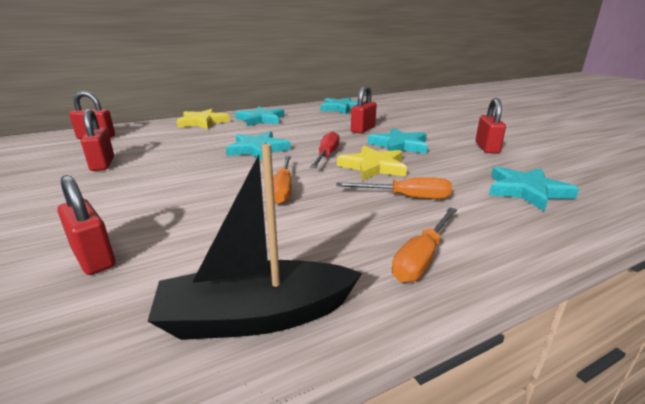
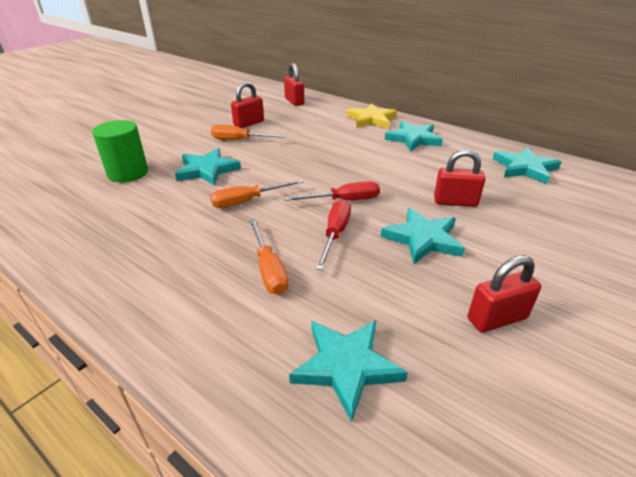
camera: 65 degrees right, 10 degrees up
red padlock [57,175,115,275] -> green cylinder [92,120,148,182]
black boat [148,144,362,340] -> none
turquoise star [226,131,291,161] -> turquoise star moved to [175,148,241,186]
yellow star [337,146,407,181] -> red screwdriver [316,200,351,270]
orange screwdriver [392,208,457,283] -> orange screwdriver moved to [211,125,286,140]

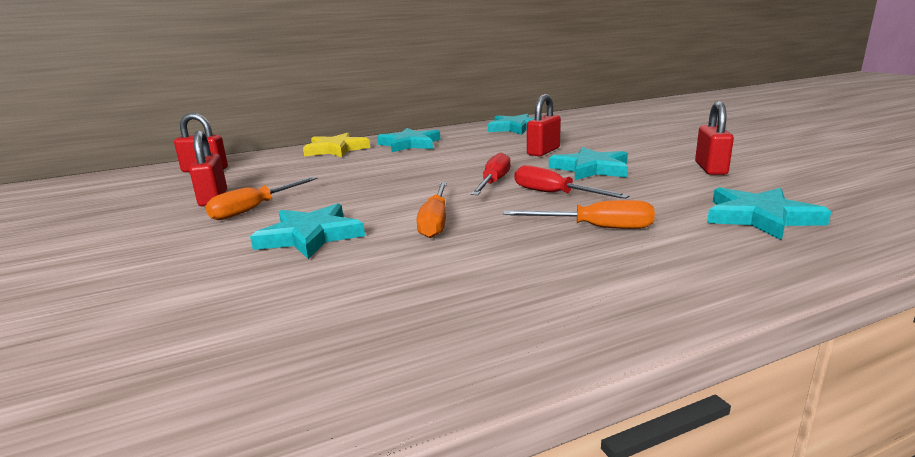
camera: 60 degrees left, 15 degrees down
green cylinder [92,120,148,182] -> none

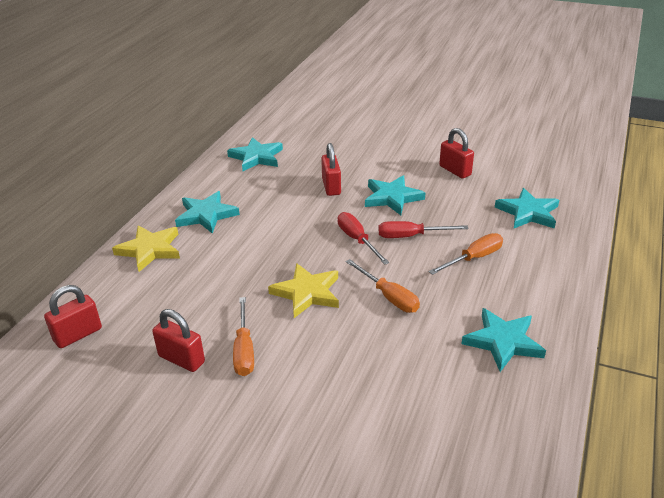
camera: 45 degrees left, 15 degrees up
turquoise star [250,203,365,259] -> turquoise star moved to [462,308,546,372]
none -> yellow star [268,263,339,318]

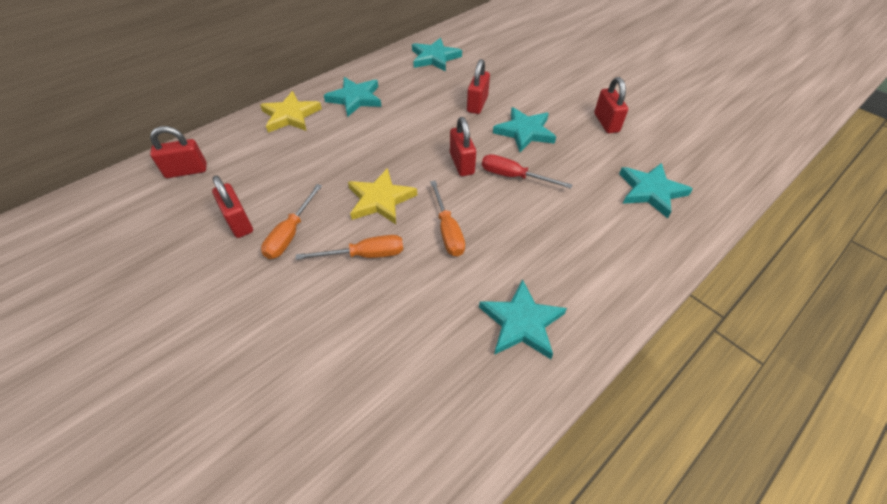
camera: 25 degrees right, 15 degrees up
red screwdriver [338,212,390,265] -> red padlock [450,117,476,176]
orange screwdriver [429,233,503,275] -> orange screwdriver moved to [296,235,403,260]

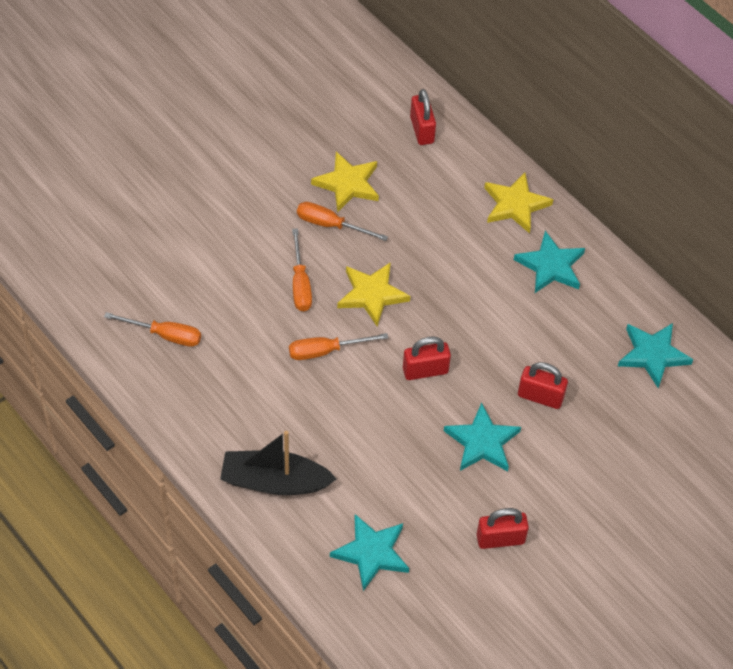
camera: 90 degrees right, 5 degrees up
red padlock [212,176,253,238] -> yellow star [311,152,379,212]
turquoise star [479,279,567,359] -> none
red screwdriver [482,154,572,189] -> none
none -> orange screwdriver [104,312,201,347]
none -> black boat [220,431,337,495]

